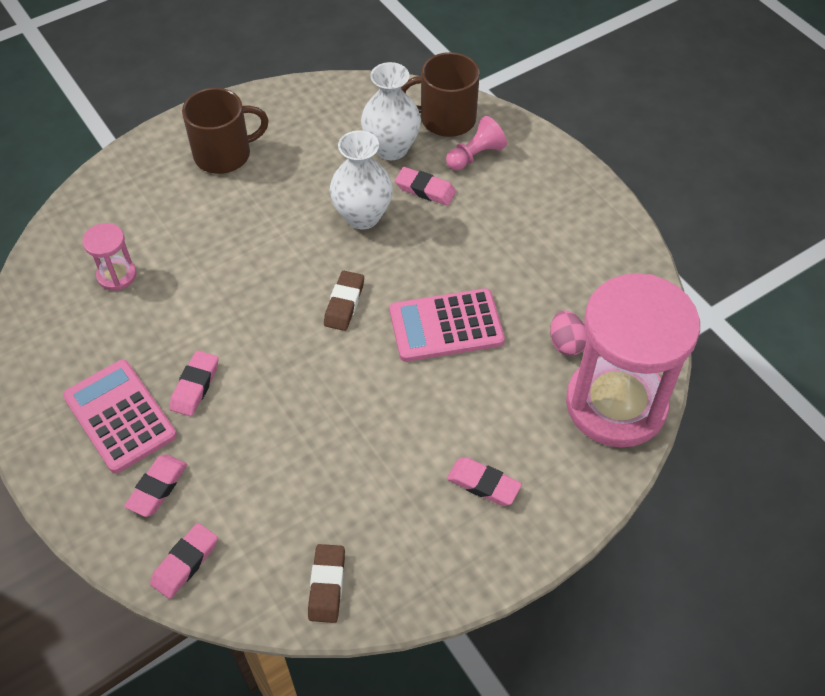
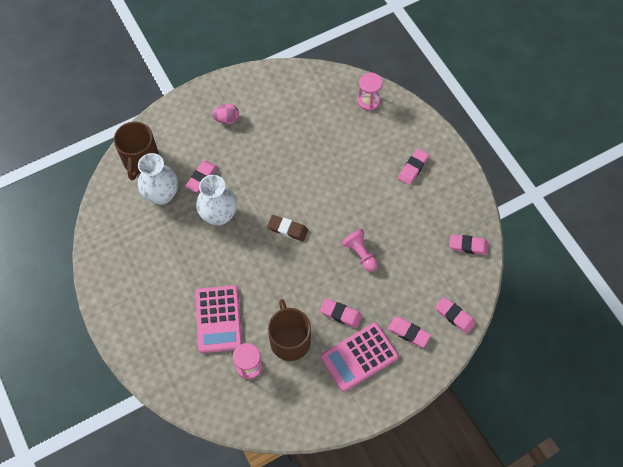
camera: 85 degrees left, 10 degrees up
brown mug [182,88,269,174] -> brown mug moved to [268,299,311,361]
brown eraser [308,544,345,623] -> pink eraser [450,234,489,255]
pink calculator [390,288,505,362] -> pink calculator moved to [195,285,242,353]
pink pawn [446,116,507,170] -> pink pawn moved to [341,229,378,272]
pink egg [550,311,587,356] -> pink egg moved to [212,104,239,124]
pink hourglass [566,273,700,448] -> pink hourglass [357,73,383,111], size x0.42

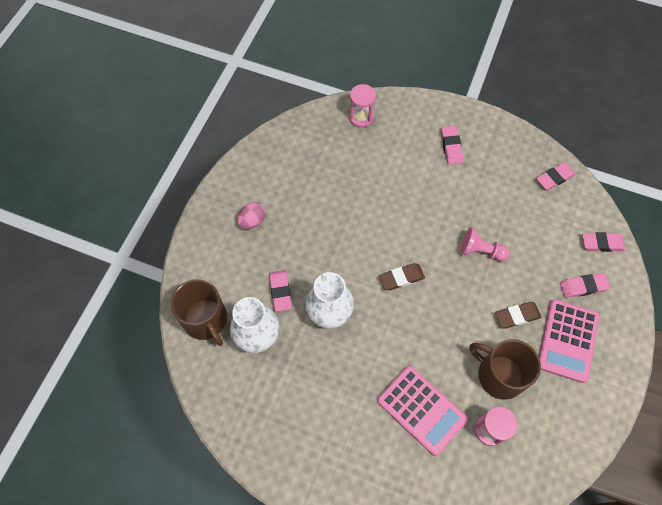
camera: 40 degrees left, 0 degrees up
pink eraser [320,298,362,328] -> brown eraser [495,302,542,329]

